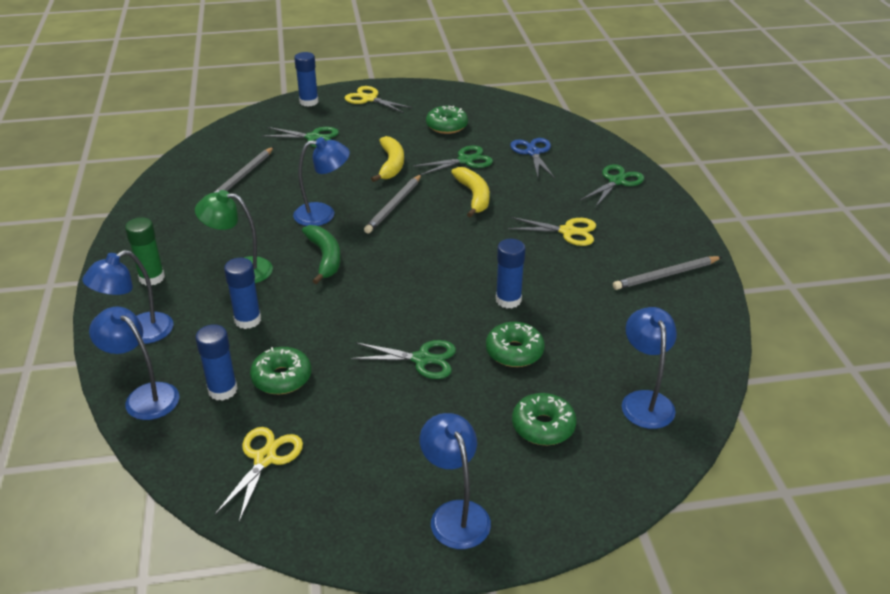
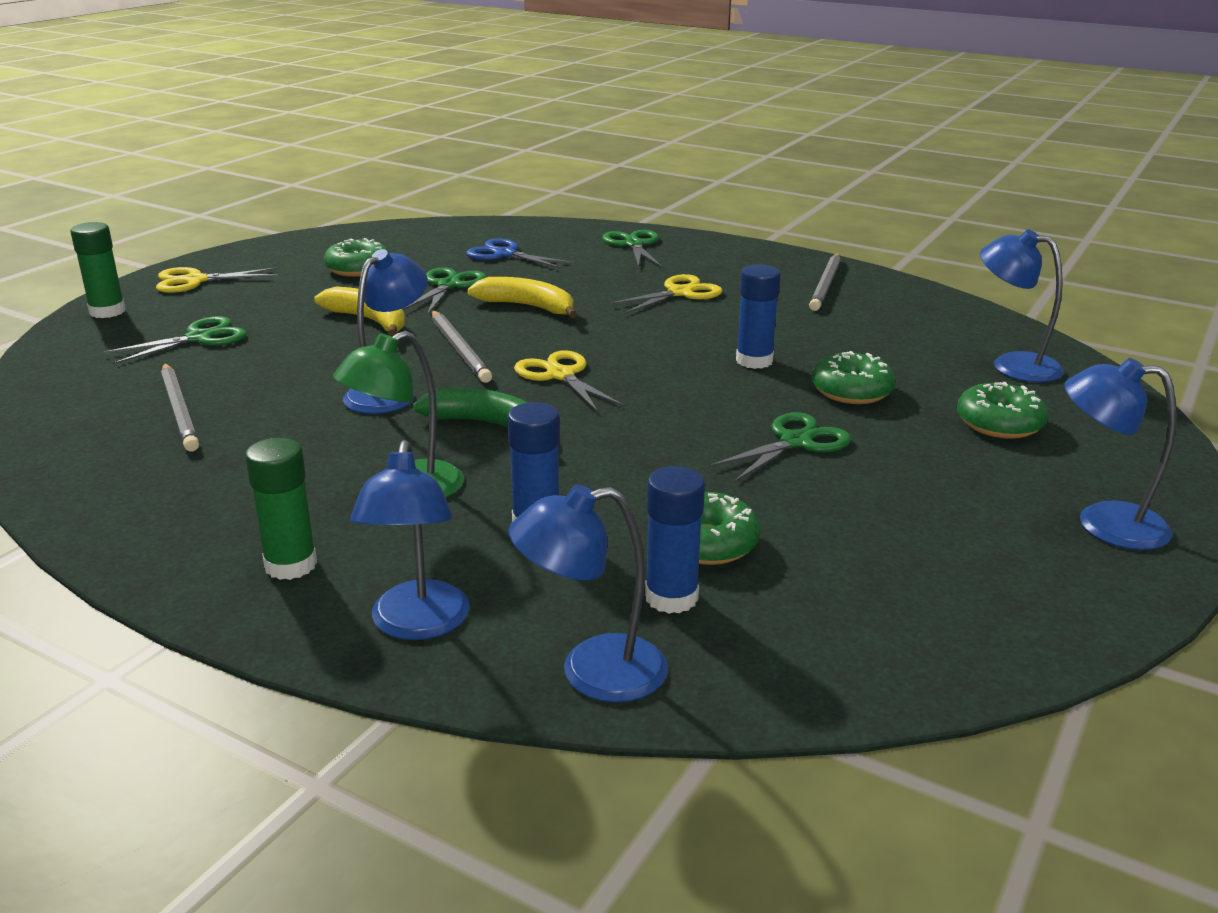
camera: 50 degrees left, 10 degrees down
yellow scissors [215,427,303,522] -> yellow scissors moved to [514,350,625,412]
blue glue stick [294,52,319,107] -> green glue stick [70,222,126,318]

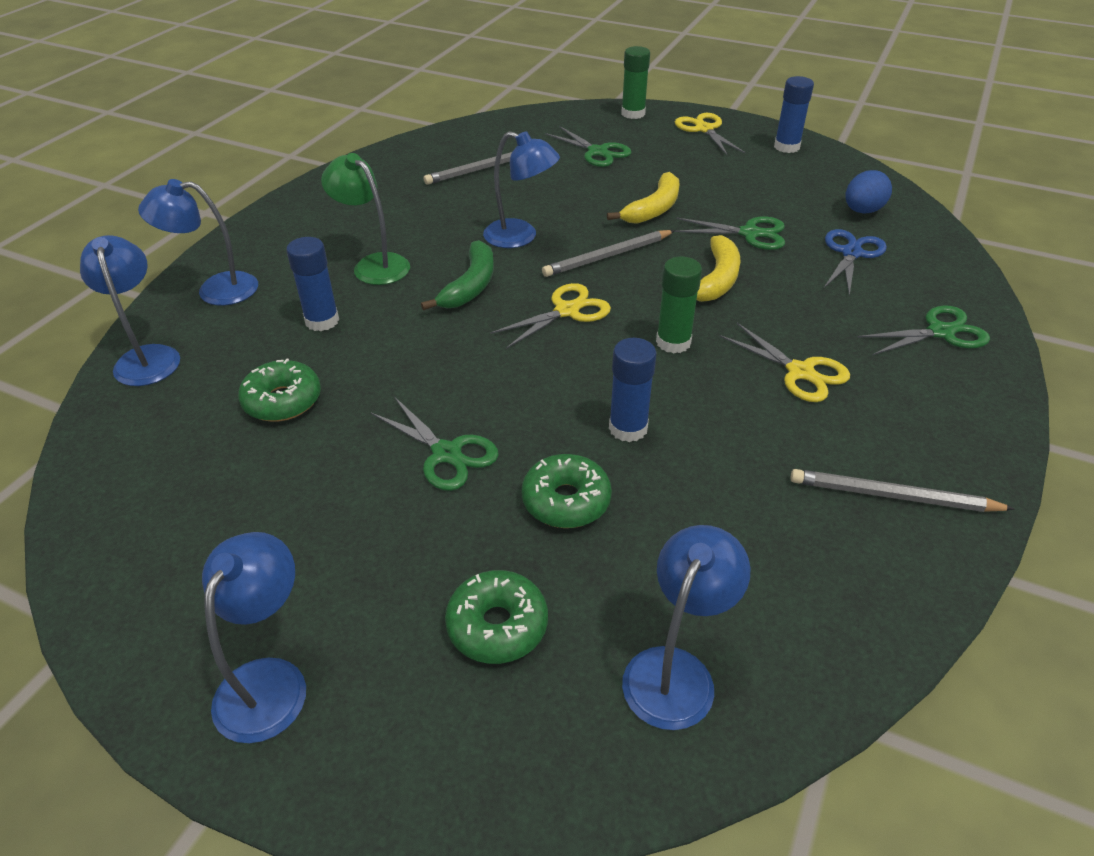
camera: 85 degrees right, 15 degrees up
green glue stick [245,438,317,580] -> green glue stick moved to [656,256,702,354]
green donut [324,238,389,277] -> none
blue glue stick [645,466,705,614] -> blue glue stick moved to [774,76,814,153]
none -> blue egg [845,170,892,214]

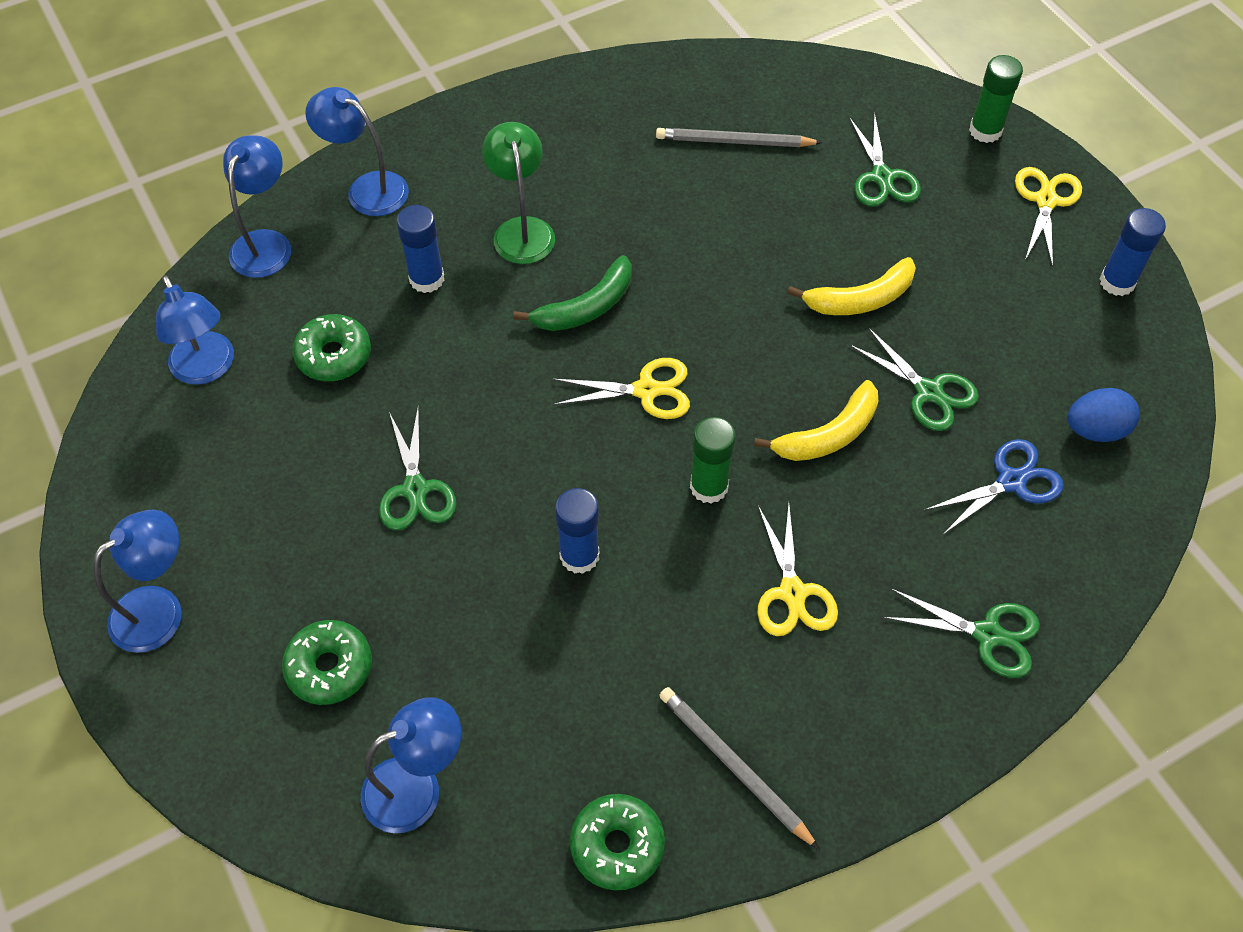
camera: 35 degrees right, 15 degrees up
blue lamp [483,131,560,248] -> blue lamp moved to [156,275,234,385]
green donut [522,454,612,528] -> green donut moved to [570,794,665,891]
grey pencil [542,230,675,277] -> none

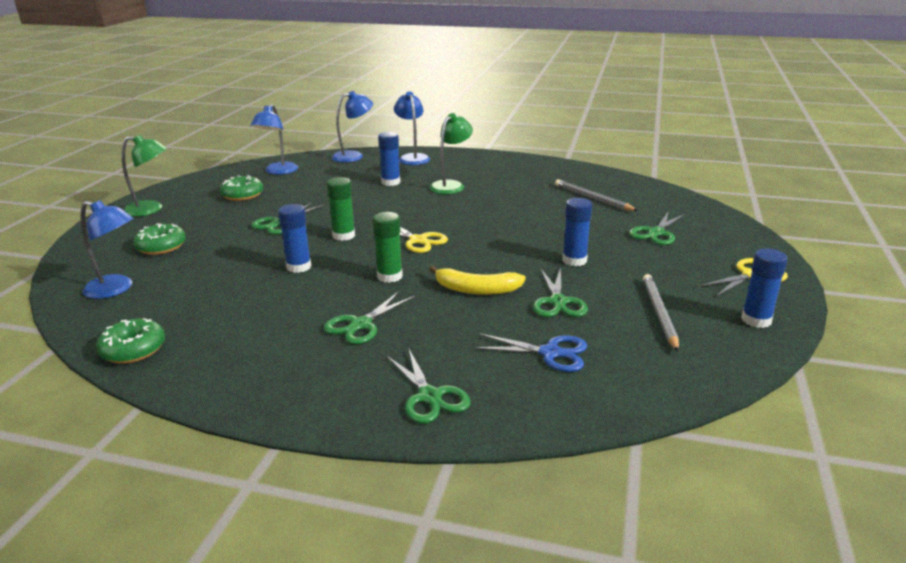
camera: 45 degrees right, 30 degrees down
blue lamp [93,509,182,653] -> green lamp [122,135,167,217]
green donut [292,314,371,382] -> green donut moved to [220,175,263,201]
green banana [513,255,632,331] -> none
grey pencil [659,687,819,849] -> grey pencil moved to [643,274,679,352]
yellow scissors [757,503,838,636] -> green scissors [324,291,416,344]
yellow banana [787,257,916,315] -> blue glue stick [562,198,592,266]
green glue stick [969,55,1023,143] -> green glue stick moved to [327,177,355,241]
blue egg [1067,388,1140,442] -> none

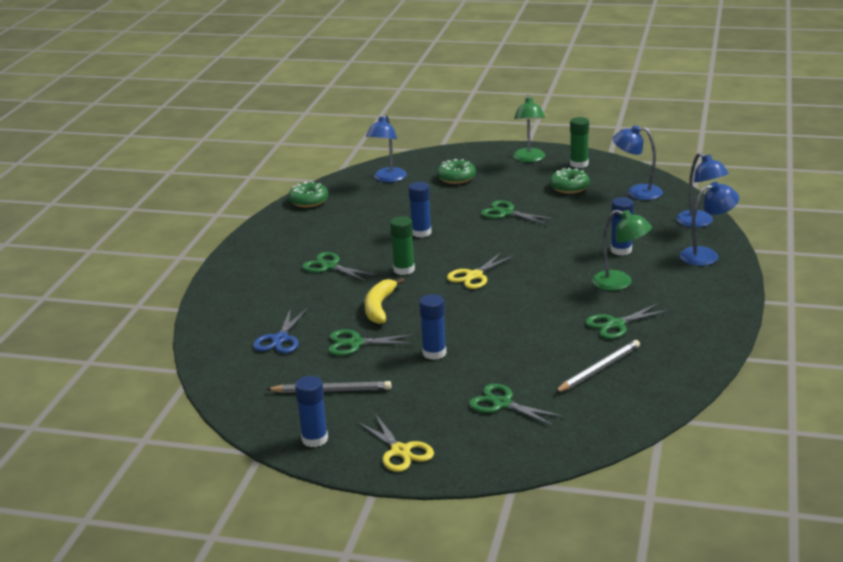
camera: 90 degrees right, 0 degrees up
green glue stick [327,177,355,241] -> green glue stick moved to [570,117,589,168]
green scissors [386,349,471,423] -> green scissors moved to [585,303,669,339]

